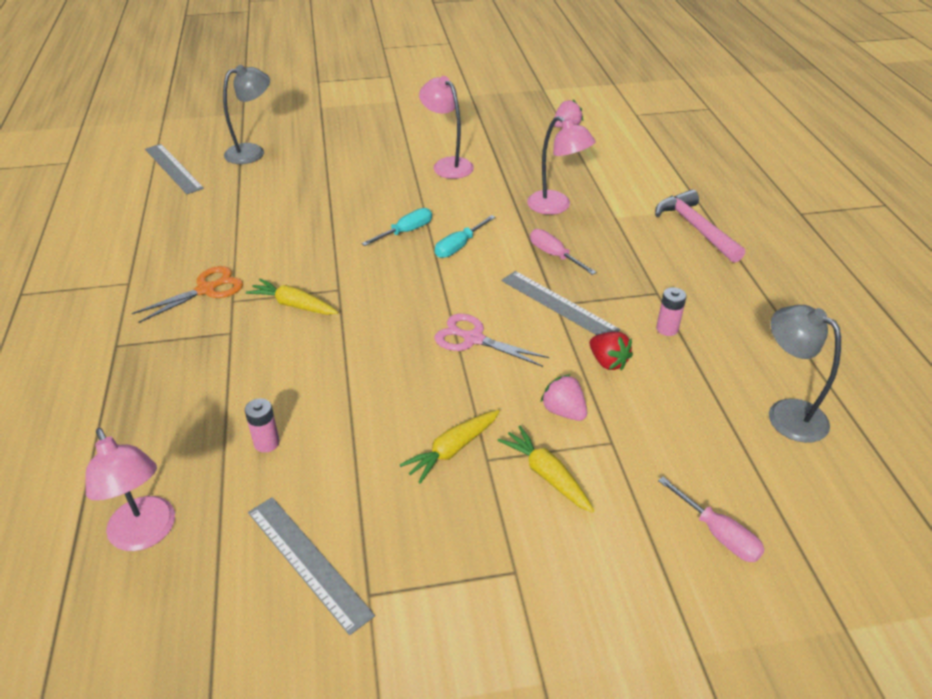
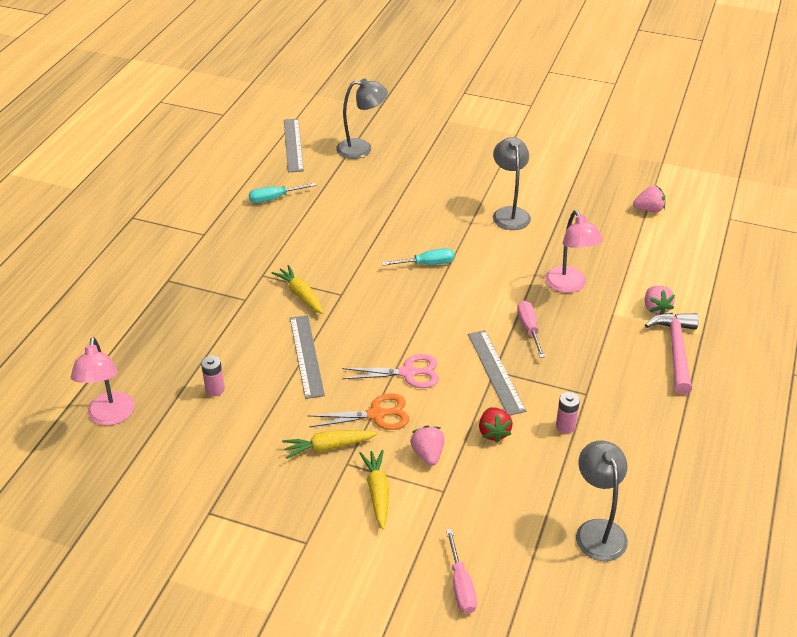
camera: 30 degrees right, 0 degrees up
orange scissors [132,266,243,323] -> orange scissors moved to [308,393,410,430]
grey ruler [248,497,375,635] -> grey ruler moved to [290,315,325,399]
pink lamp [419,76,474,179] -> grey lamp [493,137,531,230]
pink scissors [434,314,549,367] -> pink scissors turned 120 degrees clockwise [342,354,439,388]
turquoise screwdriver [435,215,495,258] -> turquoise screwdriver moved to [249,183,316,203]
none -> pink strawberry [645,286,675,315]

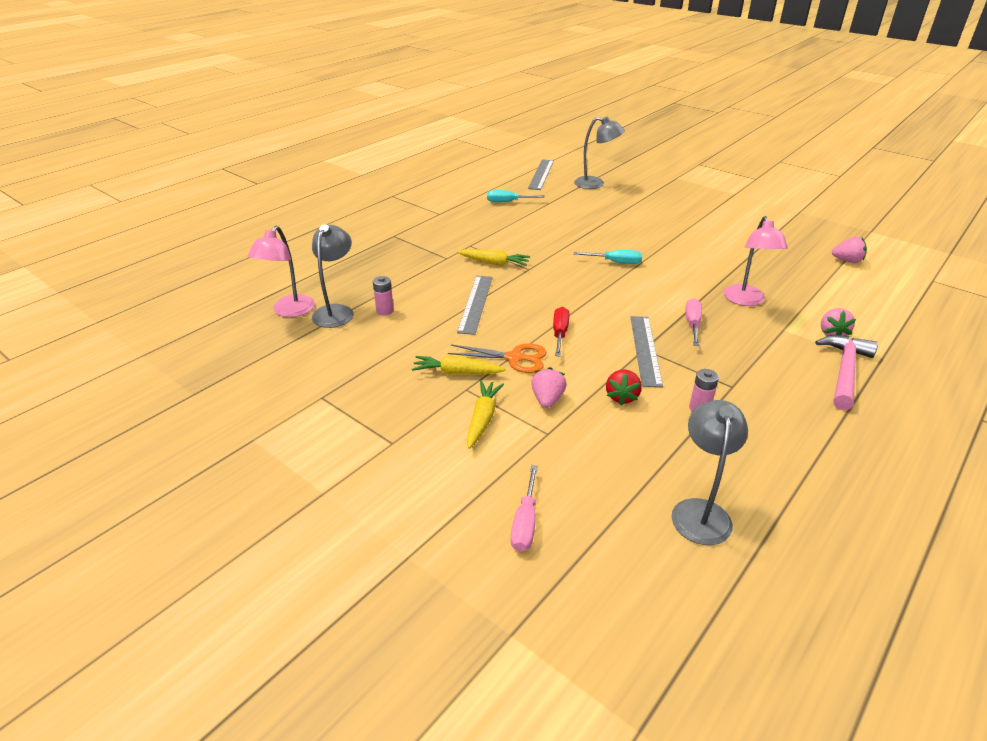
camera: 20 degrees right, 5 degrees down
yellow carrot [272,265,324,314] -> yellow carrot turned 120 degrees clockwise [457,249,530,266]
pink scissors [342,354,439,388] -> red screwdriver [553,307,569,356]
grey lamp [493,137,531,230] -> grey lamp moved to [312,224,354,328]

